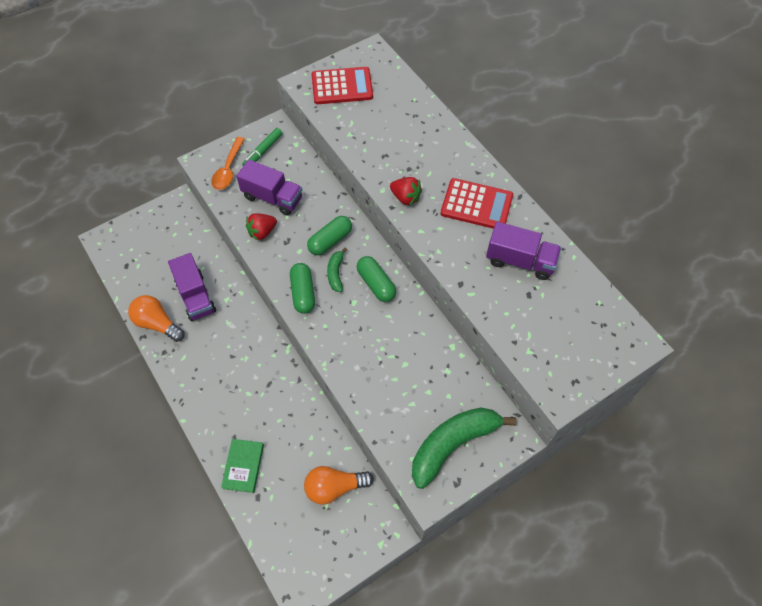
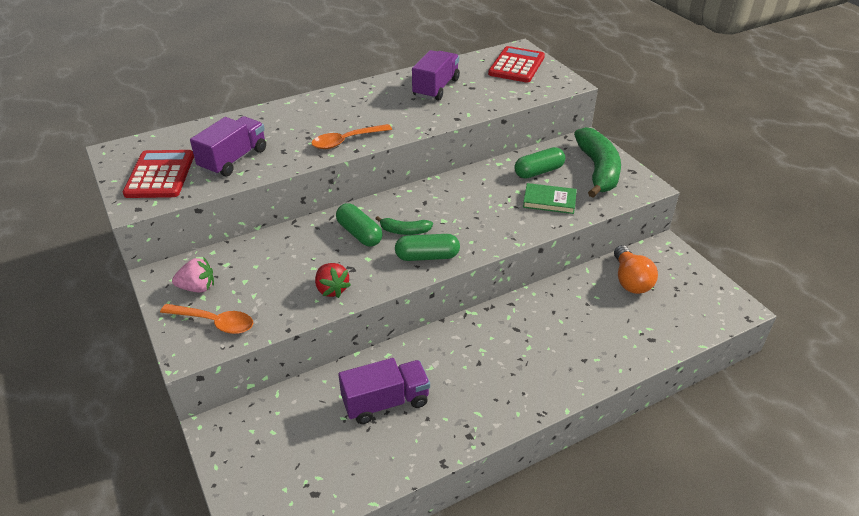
camera: 85 degrees left, 20 degrees down
orange light bulb [128,295,184,342] -> none
green book [221,439,264,493] -> green book moved to [523,183,577,214]
purple truck [236,159,302,215] -> purple truck moved to [190,116,266,176]
green marker [242,128,283,166] -> pink strawberry [172,258,214,292]
green capsule [357,256,396,302] -> green capsule moved to [514,147,565,179]
red strawberry [390,177,422,206] -> orange spoon [312,124,392,149]
green banana [412,407,516,489] -> green banana turned 150 degrees counterclockwise [574,127,621,198]
red calculator [441,178,513,229] -> red calculator moved to [488,46,545,82]

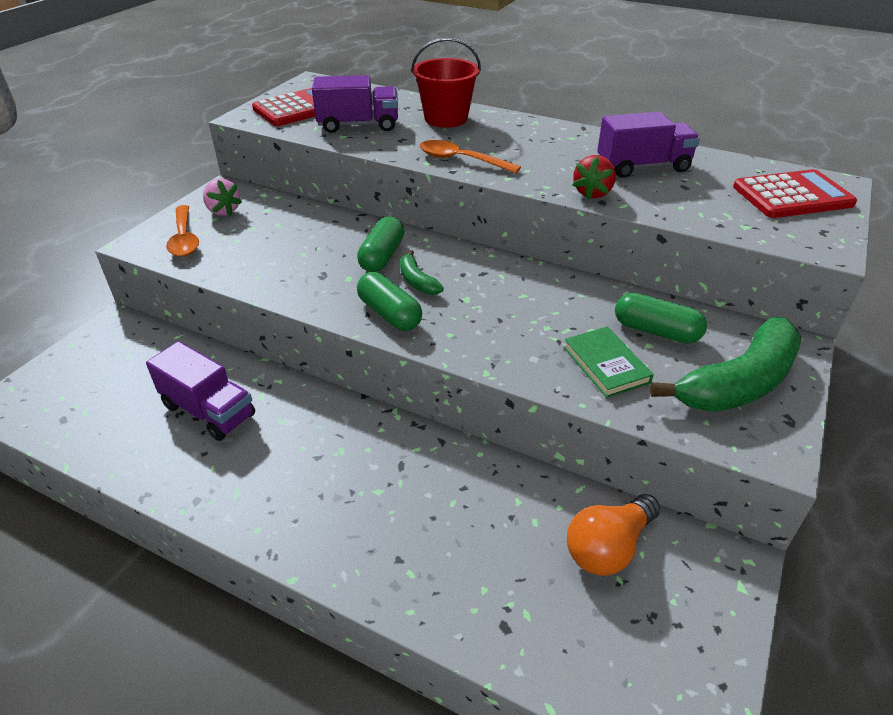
camera: 55 degrees right, 0 degrees up
red strawberry [315,263,351,298] -> red strawberry moved to [572,155,616,199]
none -> red bucket [411,38,481,128]

